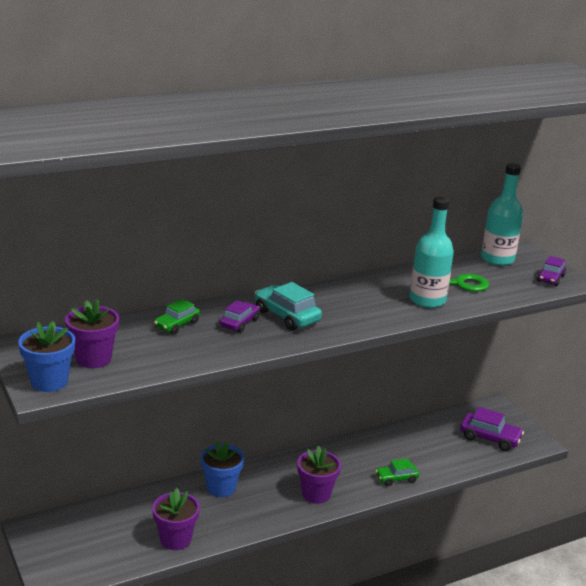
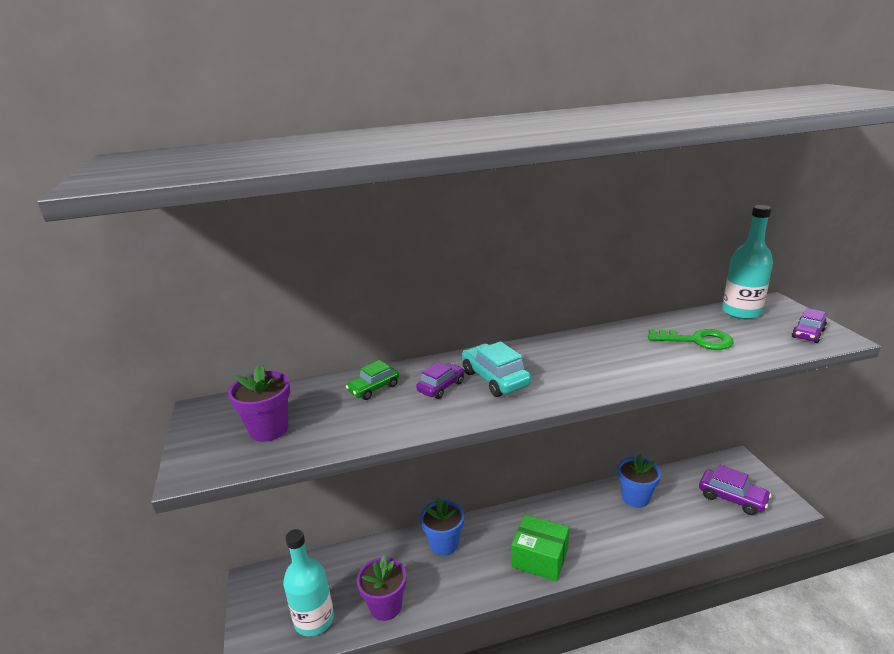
camera: 15 degrees right, 0 degrees up
blue flower pot [18,321,75,392] -> blue flower pot moved to [618,454,661,508]
purple flower pot [297,446,341,504] -> green box [511,515,569,582]
green car [375,458,419,486] -> none
turquoise bottle [410,197,454,308] -> turquoise bottle moved to [283,529,334,636]

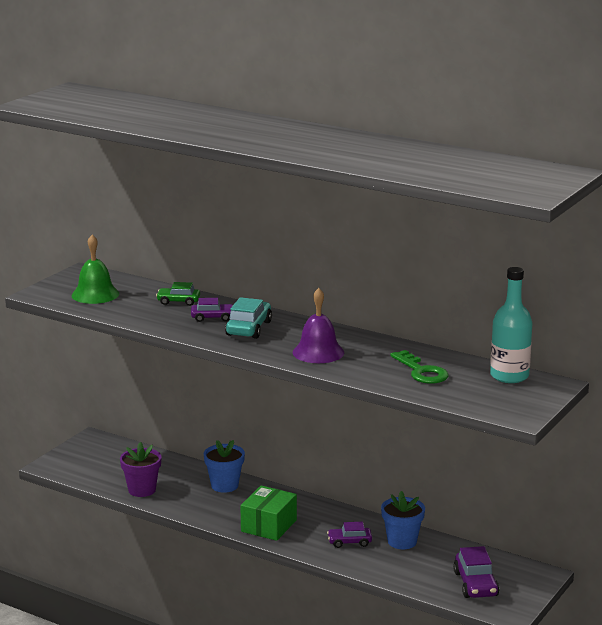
camera: 45 degrees right, 5 degrees down
purple flower pot [228,365,290,442] -> green bell [71,235,119,304]
turquoise bottle [283,529,334,636] -> none
green box [511,515,569,582] -> green box turned 45 degrees clockwise [240,485,297,541]
purple car [792,308,827,343] -> purple car moved to [327,522,372,548]
none -> purple bell [293,288,344,363]

